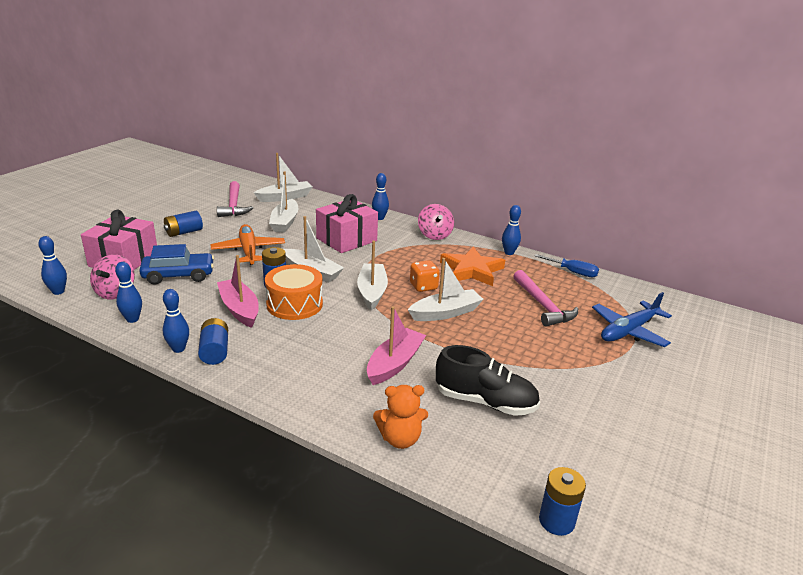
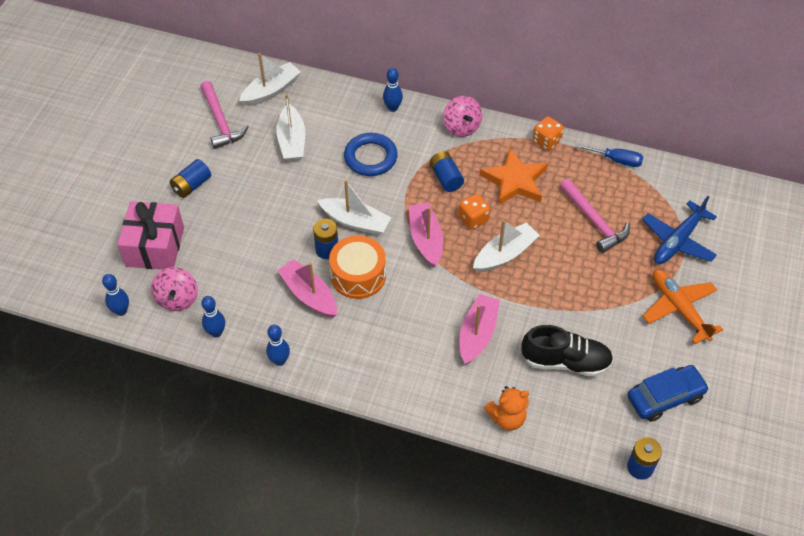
camera: 10 degrees left, 25 degrees up
blue car [139,244,214,285] -> blue car moved to [627,365,709,422]
blue battery [198,318,228,365] -> blue battery moved to [430,151,464,192]
orange plane [210,224,285,265] -> orange plane moved to [643,269,723,344]
pink gift [316,194,378,253] -> blue ring [344,133,398,176]
white boat [357,241,388,311] -> pink boat [409,202,443,267]
blue bowling pin [502,205,521,255] -> orange dice [533,116,564,151]

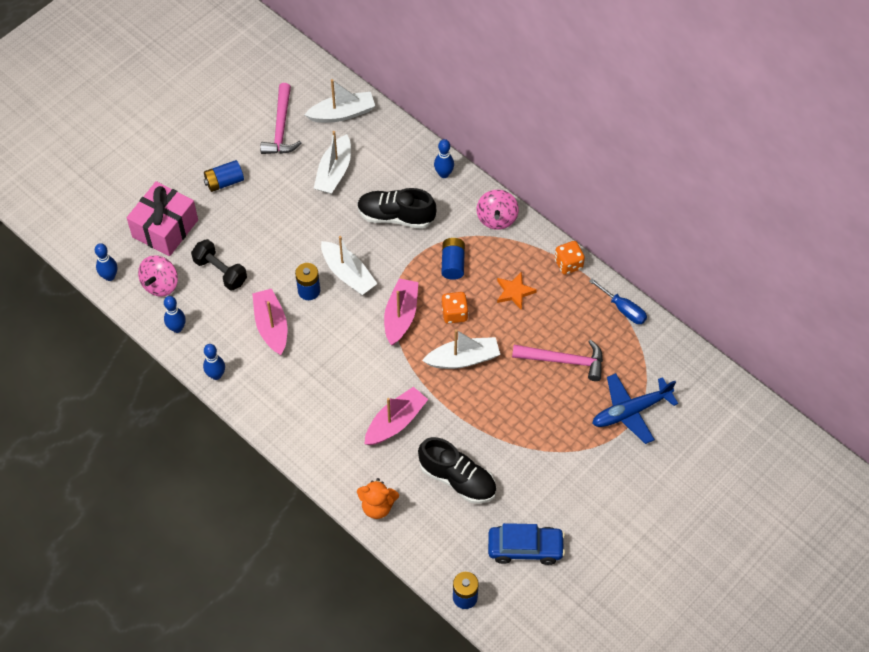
camera: 25 degrees right, 5 degrees up
orange drum [329,235,386,299] -> none
blue ring [344,133,398,176] -> black shoe [357,188,436,229]
orange star [480,148,548,205] -> orange star [497,272,537,310], size x0.60
pink hammer [560,179,630,253] -> pink hammer turned 75 degrees counterclockwise [512,339,603,381]
orange plane [643,269,723,344] -> none
none -> black dumbbell [191,239,247,291]

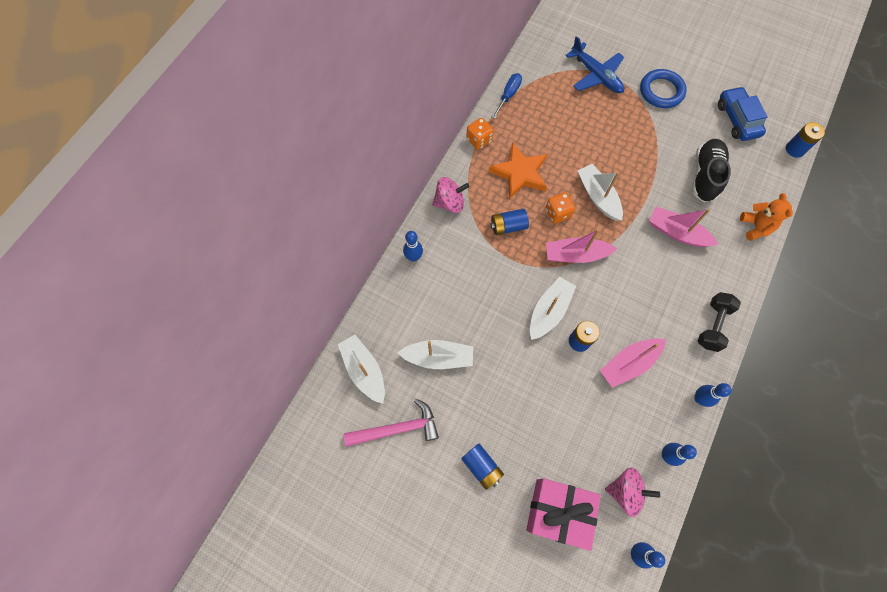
camera: 105 degrees left, 10 degrees up
black dumbbell [191,239,247,291] -> black dumbbell moved to [698,292,741,352]
black shoe [357,188,436,229] -> none
orange star [497,272,537,310] -> orange star [488,143,547,199], size x1.68
pink hammer [512,339,603,381] -> none
none -> blue ring [640,69,687,108]

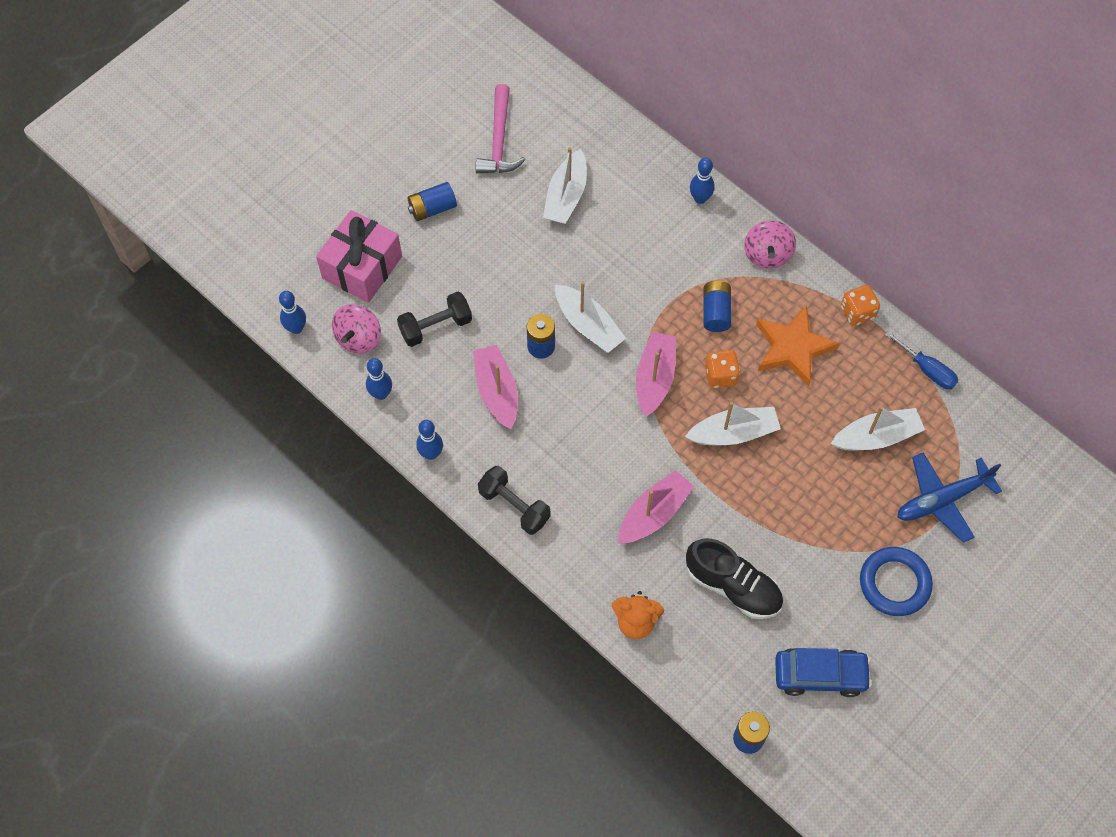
camera: 105 degrees right, 5 degrees down
white boat [338,335,385,404] -> white boat moved to [831,406,925,450]
none -> black dumbbell [397,292,472,347]

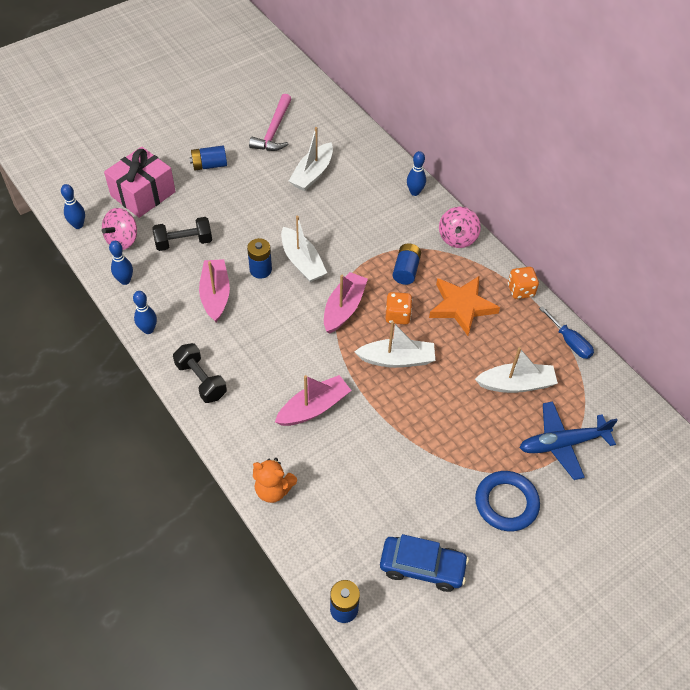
camera: 10 degrees right, 10 degrees down
black shoe [686,538,783,619] -> none

